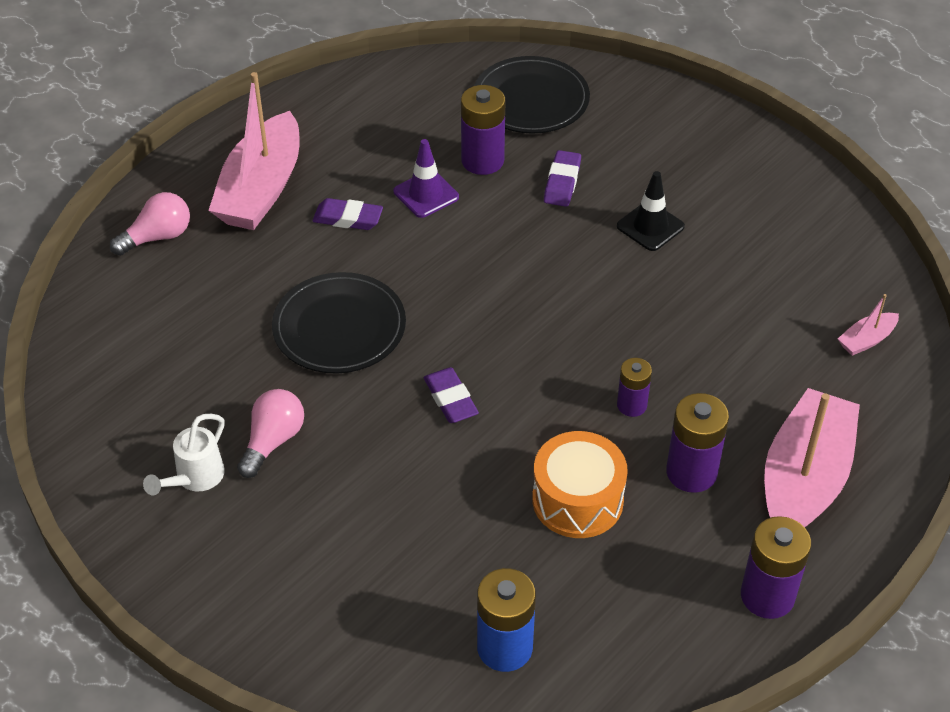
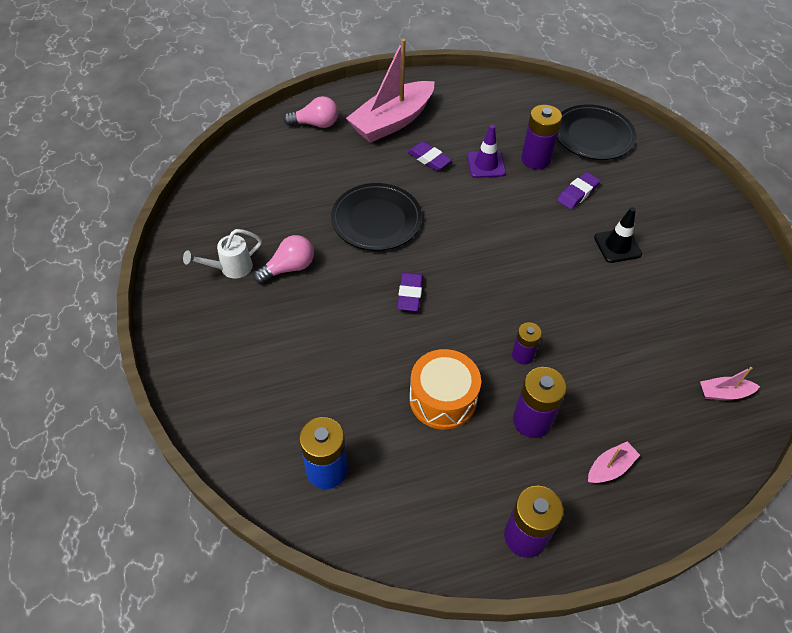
camera: 30 degrees right, 5 degrees up
pink boat [764,388,860,527] -> pink boat [588,442,640,483], size x0.43

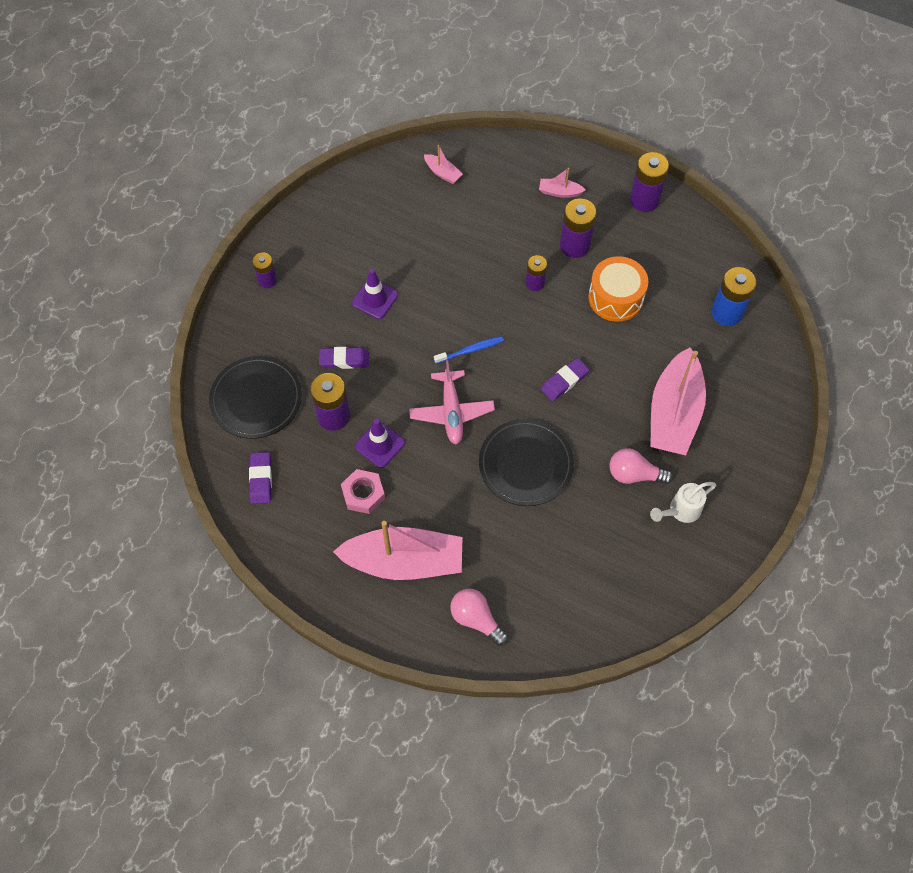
camera: 135 degrees left, 10 degrees up
white watering can [183,229,262,278] -> white watering can turned 135 degrees clockwise [650,482,716,523]
purple eraser [407,141,452,171] -> purple eraser moved to [249,452,272,504]
black traffic cone [594,207,642,263] -> purple traffic cone [352,269,398,319]
none -> purple battery [252,253,277,288]
none -> pink nut [341,469,385,514]
none -> pink plane [409,360,495,445]
none -> blue toothbrush [434,336,504,364]
none -> pink boat [650,348,706,455]

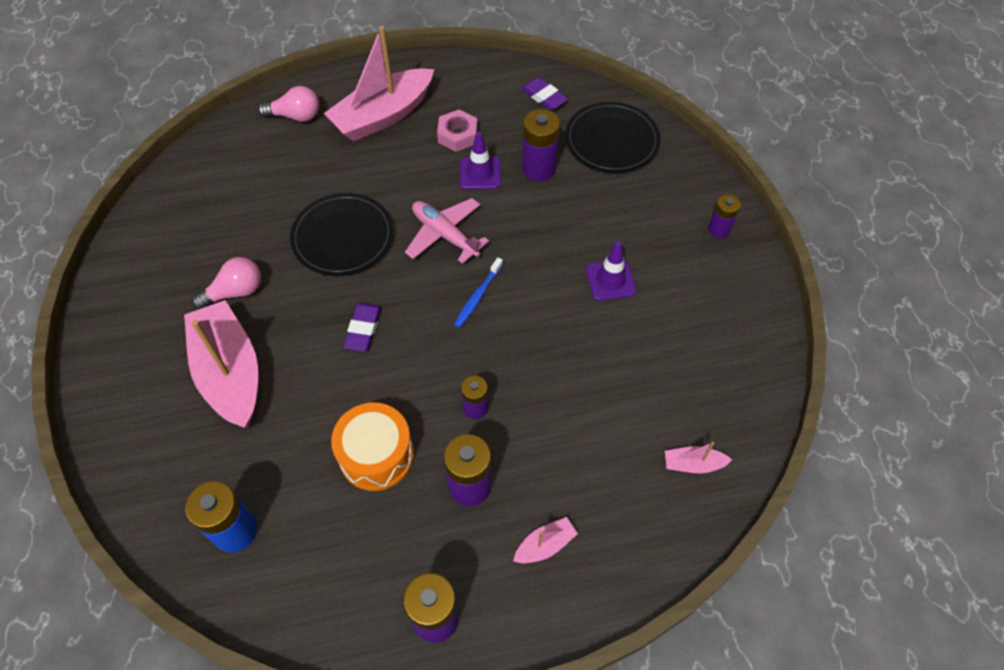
camera: 140 degrees right, 5 degrees down
purple eraser [319,347,369,369] -> none
white watering can [650,482,716,523] -> none

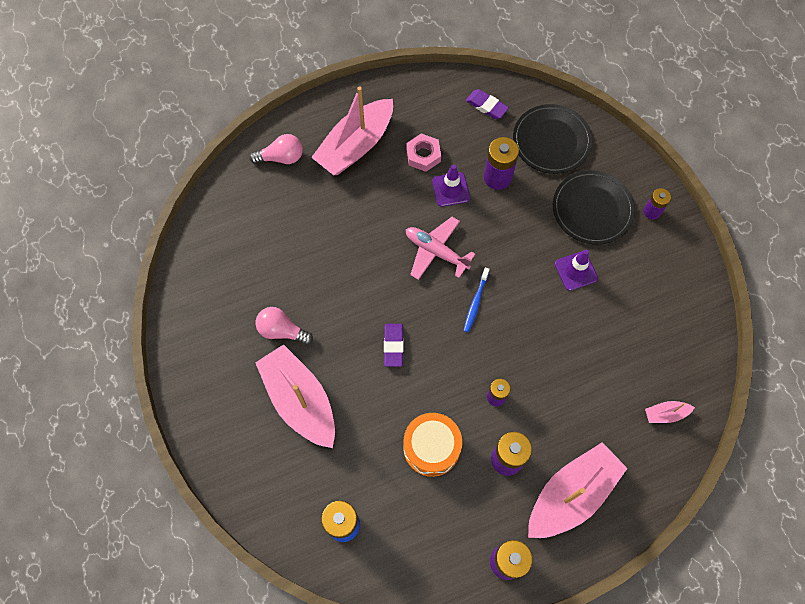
camera: 10 degrees left, 10 degrees up
pink light bulb [192,257,261,309] -> pink light bulb turned 120 degrees counterclockwise [256,307,313,345]
black plate [290,193,394,276] -> black plate moved to [553,170,635,245]
pink boat [513,517,578,563] -> pink boat [528,442,628,538], size x2.35

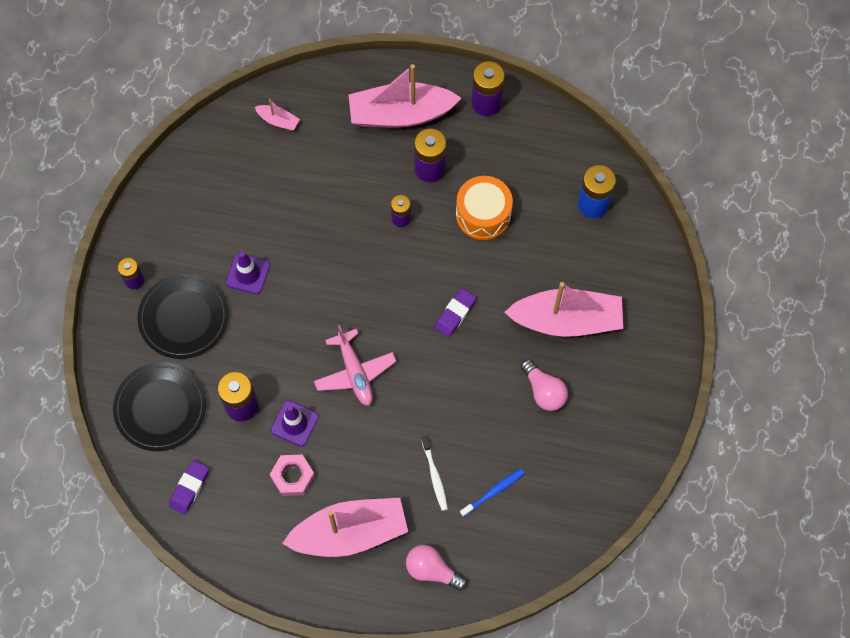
camera: 145 degrees left, 0 degrees up
pink boat [255,344,335,448] -> pink boat turned 90 degrees counterclockwise [504,282,623,337]
blue toothbrush [463,267,490,332] -> blue toothbrush moved to [460,469,525,517]
purple eraser [466,89,509,119] -> purple eraser turned 45 degrees clockwise [169,460,209,514]
none -> white toothbrush [421,436,448,511]

